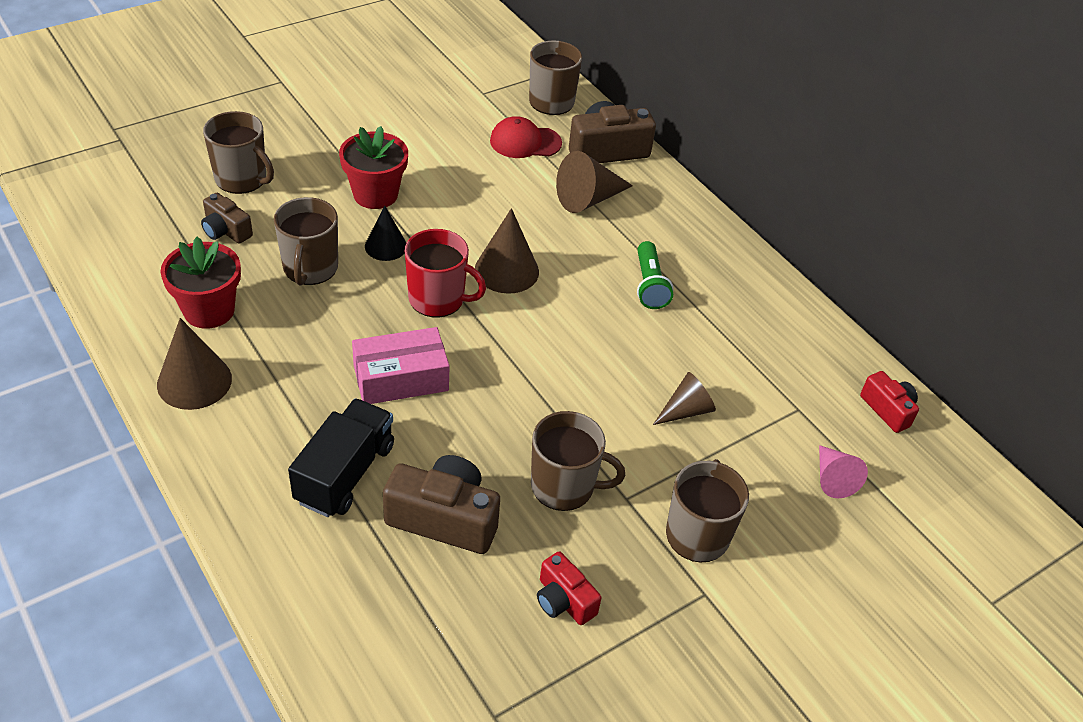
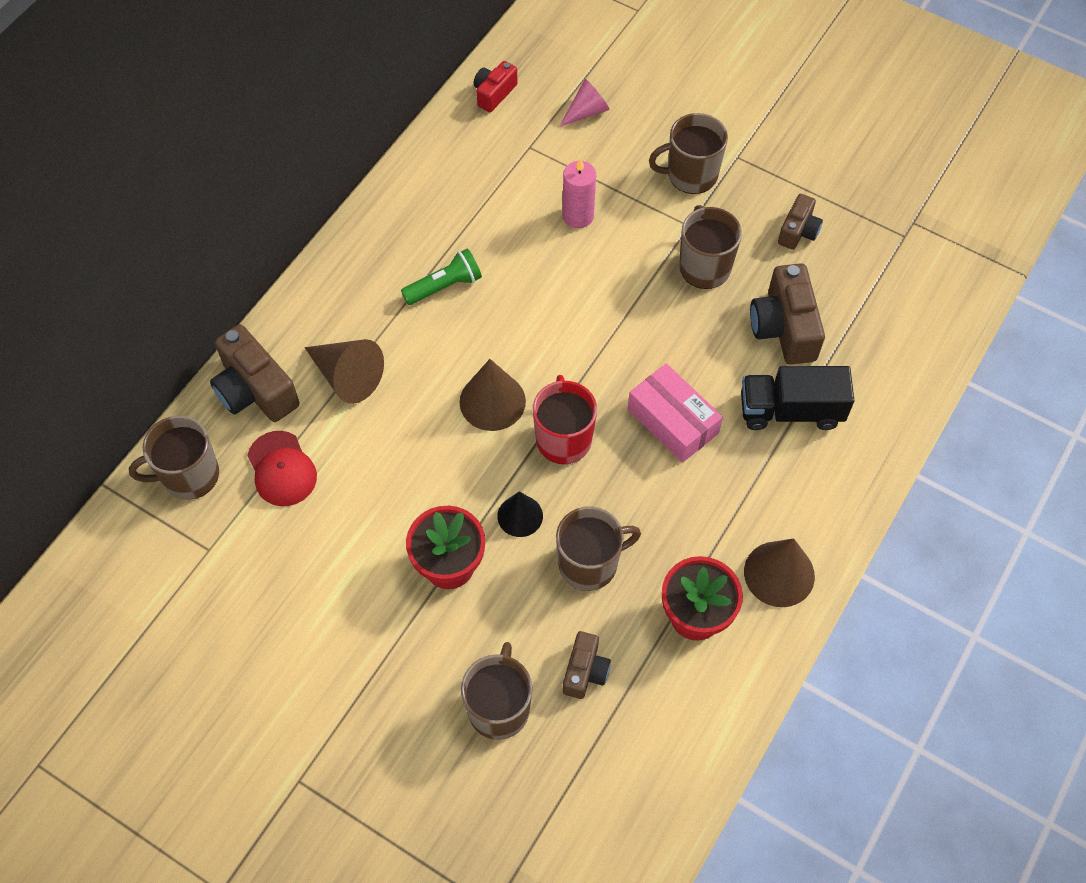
camera: 110 degrees left, 15 degrees up
red camera [537,551,602,625] -> brown camera [778,194,823,250]
brown cone [653,372,716,425] -> pink candle [562,158,596,228]

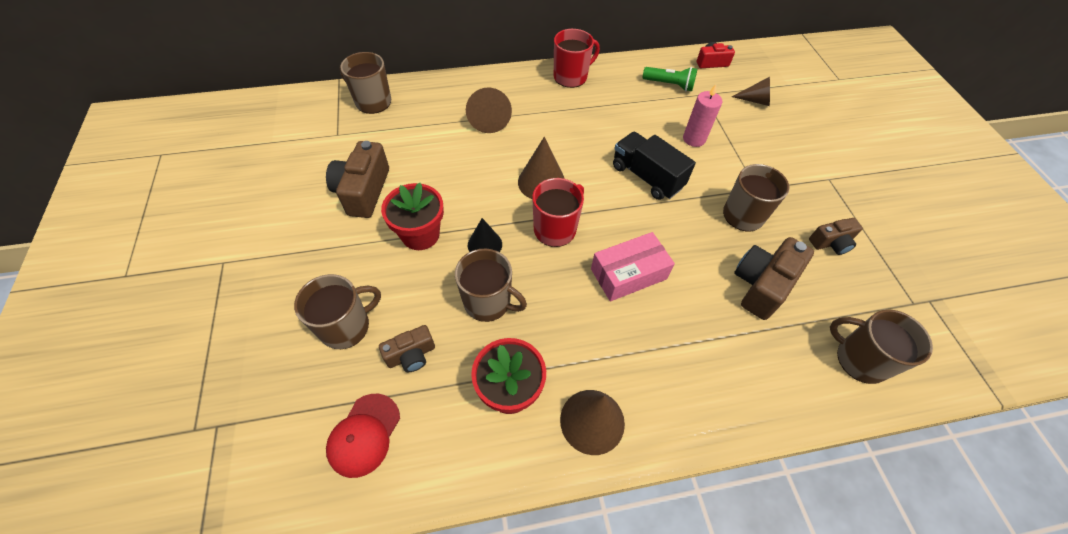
camera: 45 degrees right, 5 degrees down
brown camera [210,324,299,422] -> brown camera moved to [326,141,389,218]
red cap [247,431,317,506] -> red cap moved to [326,394,400,478]
green flashlight [401,249,482,305] -> green flashlight moved to [642,67,697,91]
pink cone [559,79,610,127] -> brown cone [732,77,770,106]
pink box [628,364,723,463] -> pink box turned 60 degrees clockwise [591,232,675,301]
brown mug [649,113,728,194] -> brown mug moved to [830,309,933,384]
black truck [741,366,854,430] -> black truck moved to [613,132,696,200]
none -> red mug [554,29,600,88]

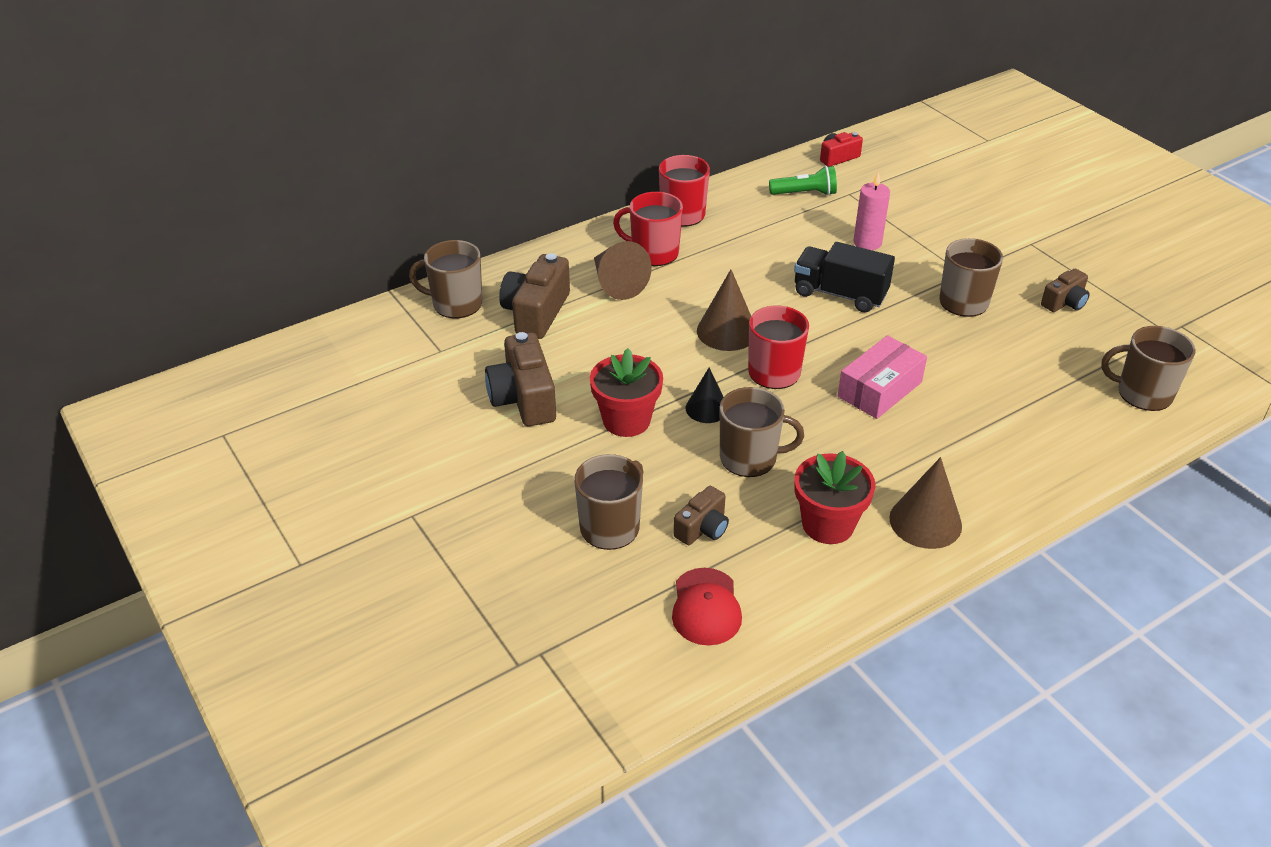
camera: 20 degrees left, 15 degrees down
brown cone [732,77,770,106] -> none
brown camera [734,237,814,320] -> brown camera moved to [499,253,570,339]
none -> red mug [613,192,683,266]

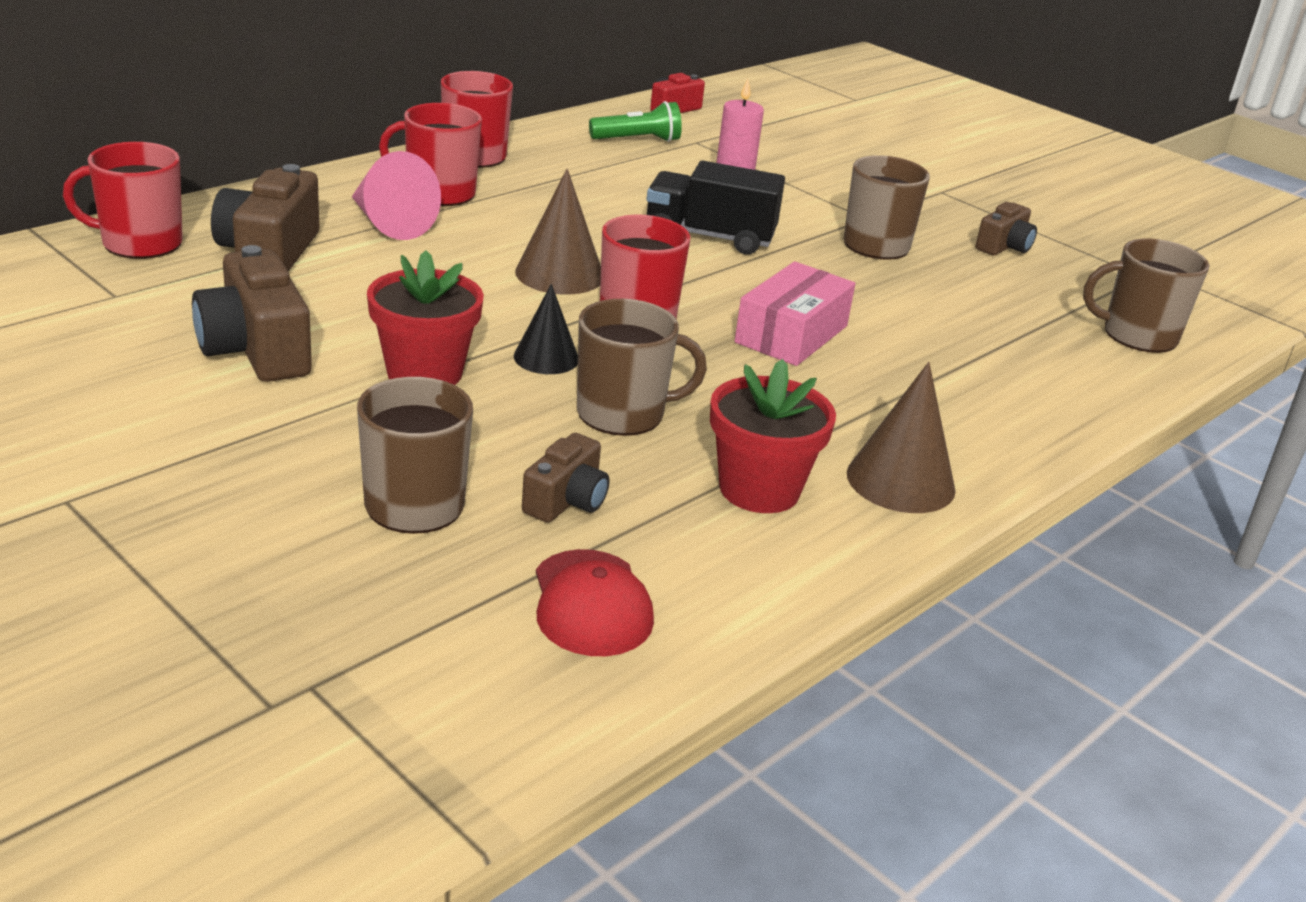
camera: 15 degrees left, 10 degrees down
brown mug [409,240,482,318] -> red mug [63,142,183,259]
brown cone [594,241,651,300] -> pink cone [352,151,441,240]

